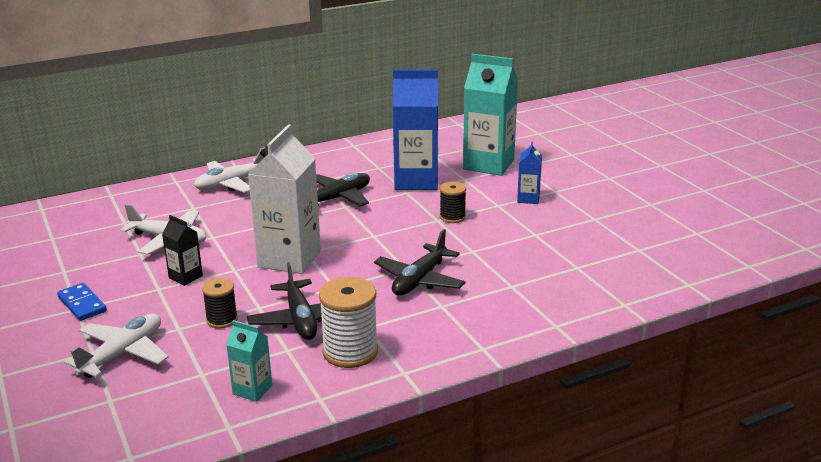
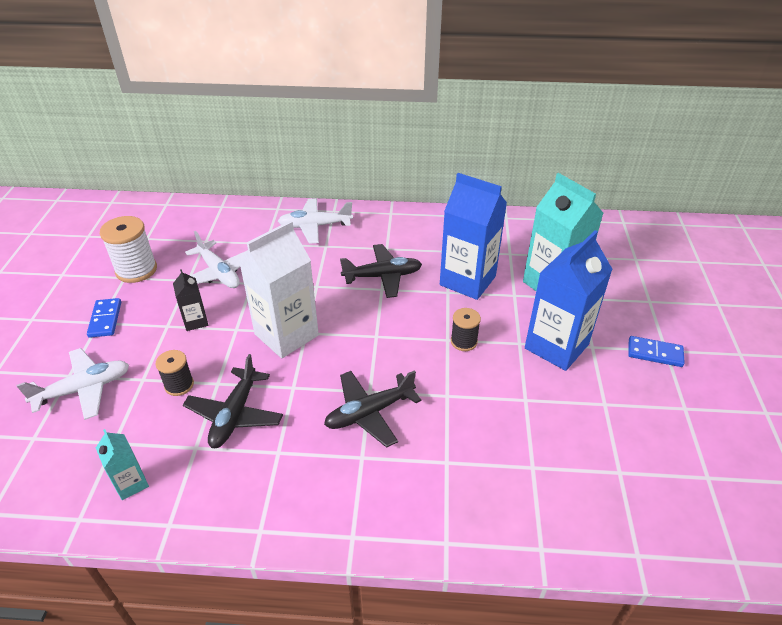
camera: 30 degrees right, 15 degrees up
white spool [319,277,378,368] -> white spool moved to [100,216,157,283]
blue carton [517,142,542,204] -> blue carton [525,230,613,371], size x2.09
none -> blue domino [628,336,685,367]

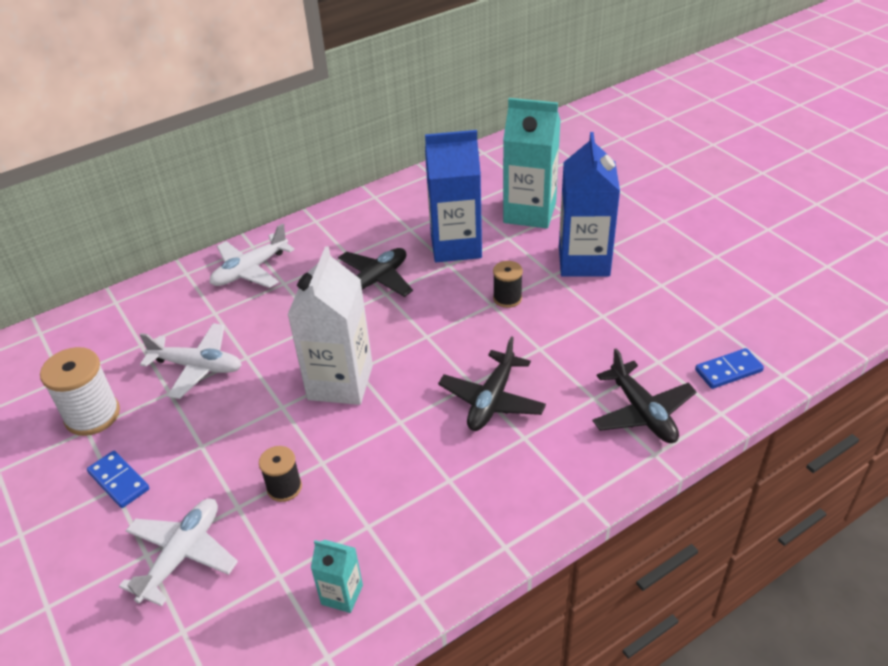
camera: 35 degrees left, 0 degrees up
black carton [173,269,208,331] -> none
black plane [183,354,283,448] -> black plane moved to [592,348,697,443]
blue domino [628,336,685,367] -> blue domino moved to [695,348,764,389]

